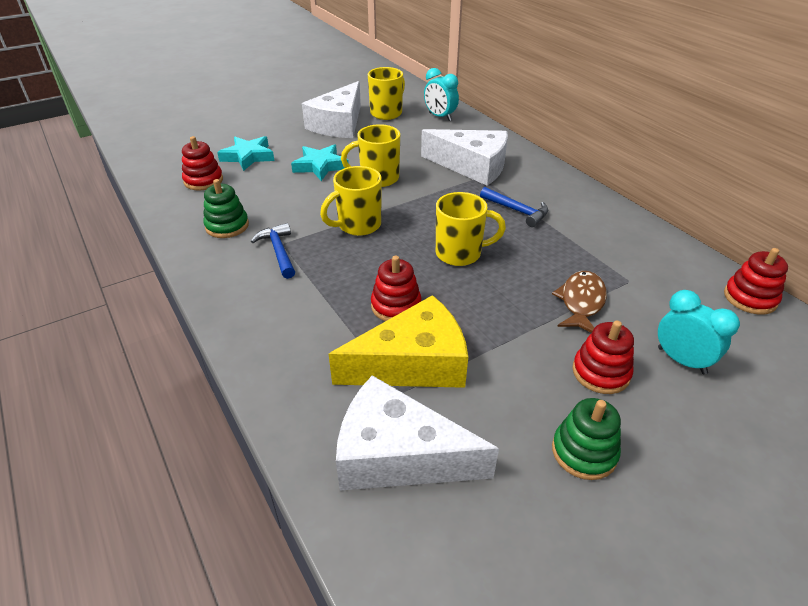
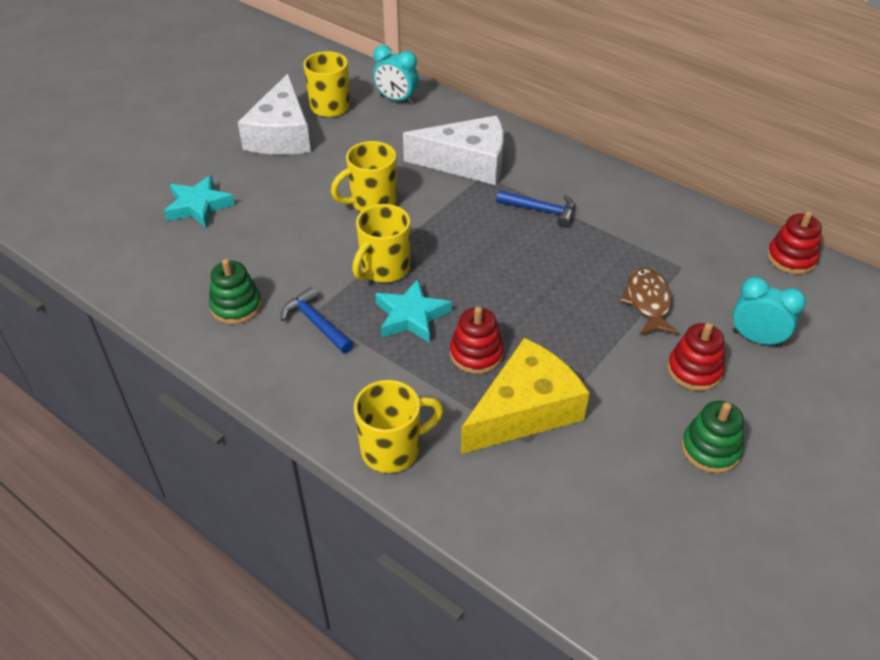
camera: 20 degrees left, 5 degrees up
red stacking toy [182,136,223,190] -> none
turquoise star [291,144,349,181] -> turquoise star moved to [375,279,451,343]
white cheese [336,375,499,490] -> none
yellow mug [436,192,506,266] -> yellow mug moved to [354,380,444,473]

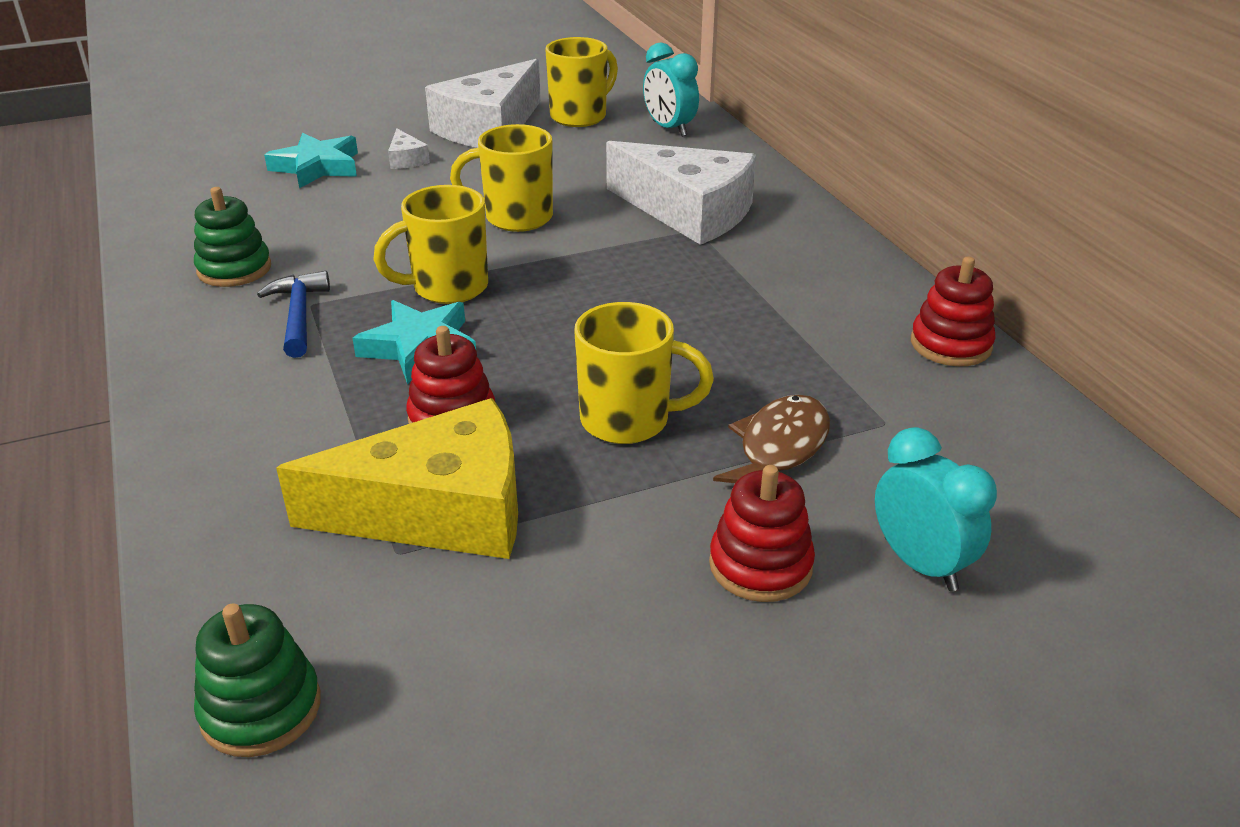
camera: 30 degrees right, 10 degrees down
yellow mug [354,380,444,473] -> yellow mug moved to [574,302,714,444]
blue hammer [496,190,575,227] -> none
green stacking toy [681,401,744,473] -> green stacking toy moved to [194,603,321,757]
red stacking toy [767,211,822,274] -> red stacking toy moved to [911,256,996,366]
none -> white cheese [388,129,430,169]

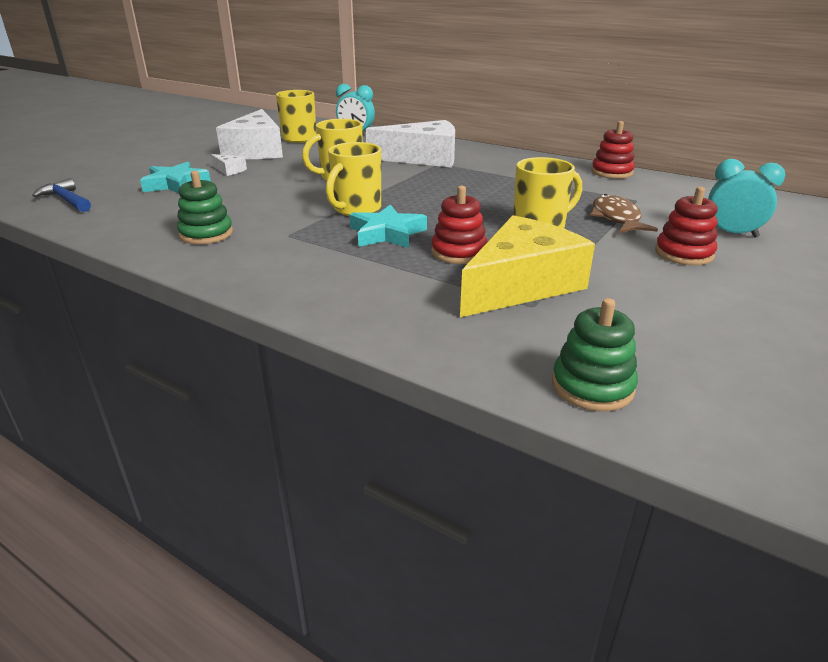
camera: 35 degrees left, 5 degrees down
blue hammer [257,271,330,358] -> blue hammer moved to [32,178,91,212]

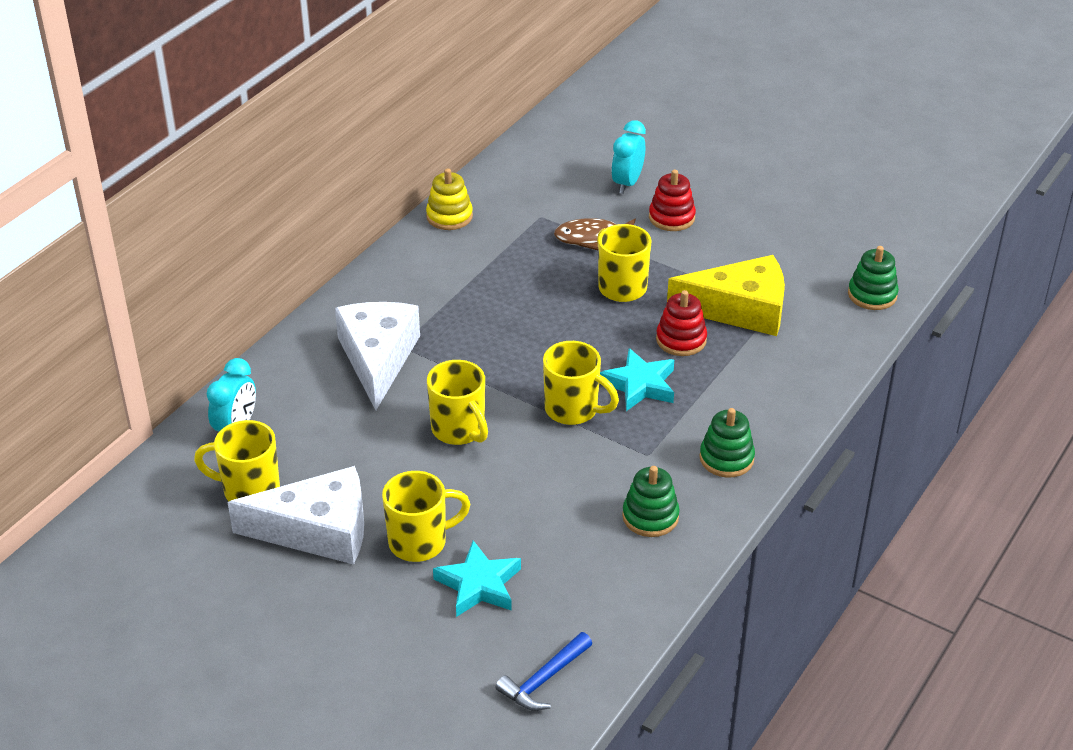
camera: 90 degrees left, 10 degrees up
white cheese [211,154,247,176] -> yellow mug [382,471,471,562]
yellow cheese [460,215,595,317] -> yellow cheese turned 135 degrees clockwise [667,255,785,336]
red stacking toy [591,121,635,179] -> yellow stacking toy [426,168,473,230]
none -> green stacking toy [700,408,755,477]

